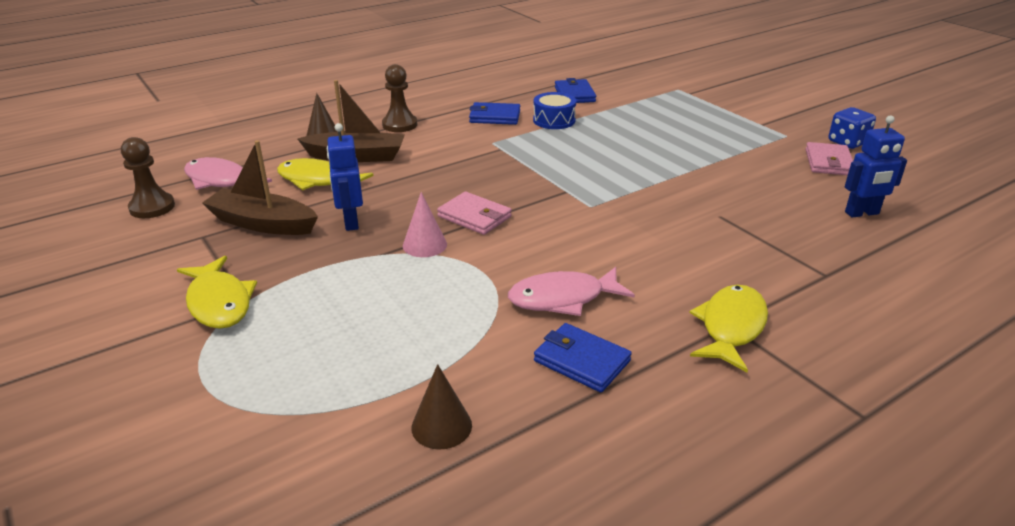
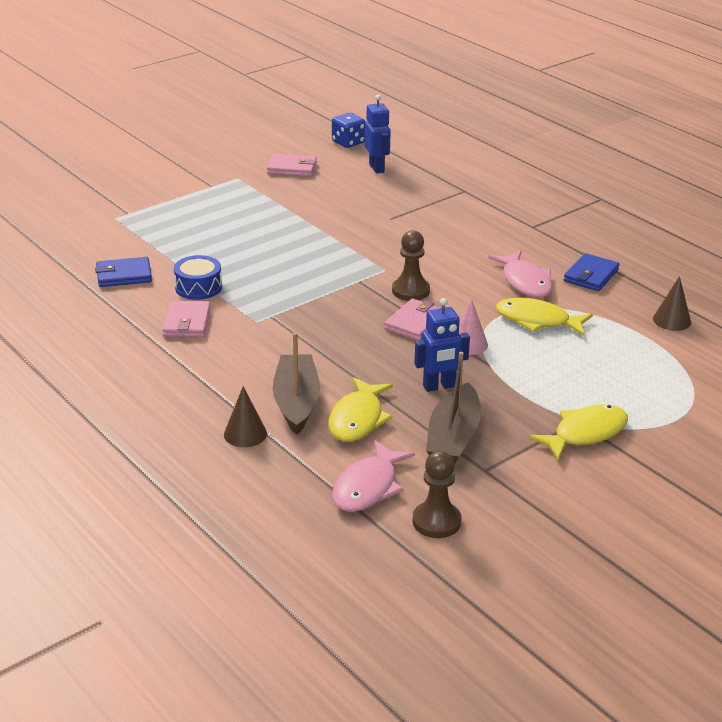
camera: 95 degrees left, 0 degrees up
brown pawn [382,64,417,132] -> brown pawn moved to [392,230,430,301]
blue wallet [469,102,520,125] -> pink wallet [162,301,211,337]
yellow fish [689,285,768,372] -> yellow fish moved to [496,297,593,336]
blue dice [828,107,876,149] -> blue dice moved to [332,113,365,148]

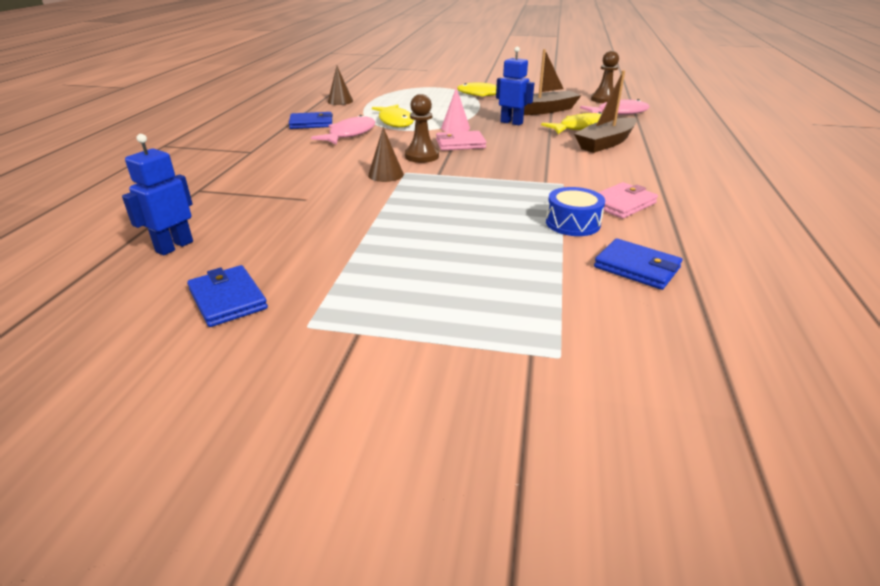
camera: 130 degrees left, 0 degrees up
brown cone [224,386,267,447] -> brown cone moved to [368,127,404,182]
pink wallet [267,153,317,177] -> blue wallet [187,265,268,327]
blue dice [332,113,365,148] -> none

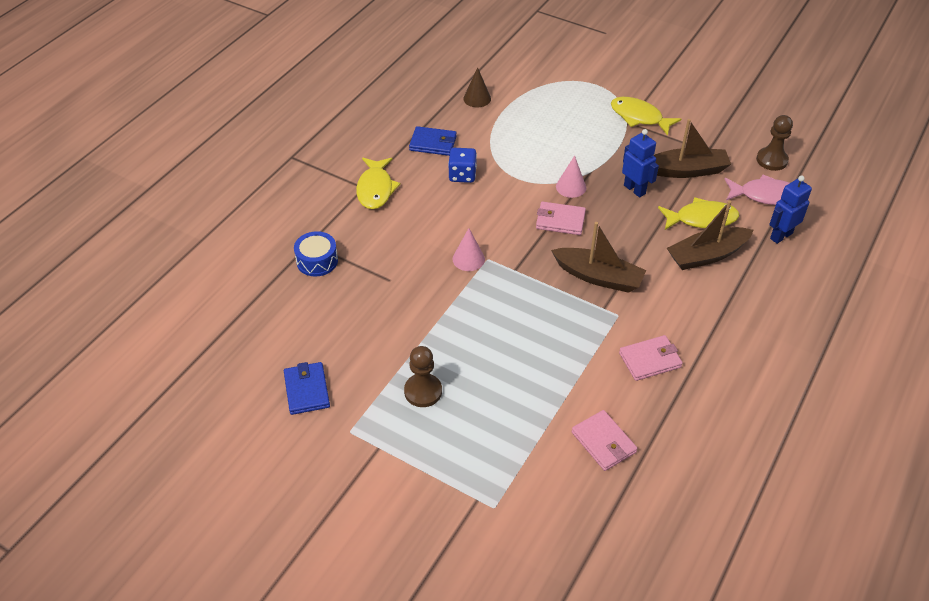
camera: 20 degrees right, 15 degrees up
blue robot [122,134,193,256] -> blue robot moved to [769,176,812,244]
pink fish [311,115,375,145] -> blue dice [448,148,477,183]
brown cone [368,127,404,182] -> pink cone [452,228,485,271]
yellow fish [372,104,414,128] -> yellow fish moved to [356,158,400,209]
brown pawn [405,94,439,163] -> brown pawn moved to [404,346,442,407]
blue drum [546,187,605,236] -> blue drum moved to [294,231,338,276]
blue wallet [594,238,682,290] -> pink wallet [572,410,637,471]
none -> brown boat [551,222,646,293]

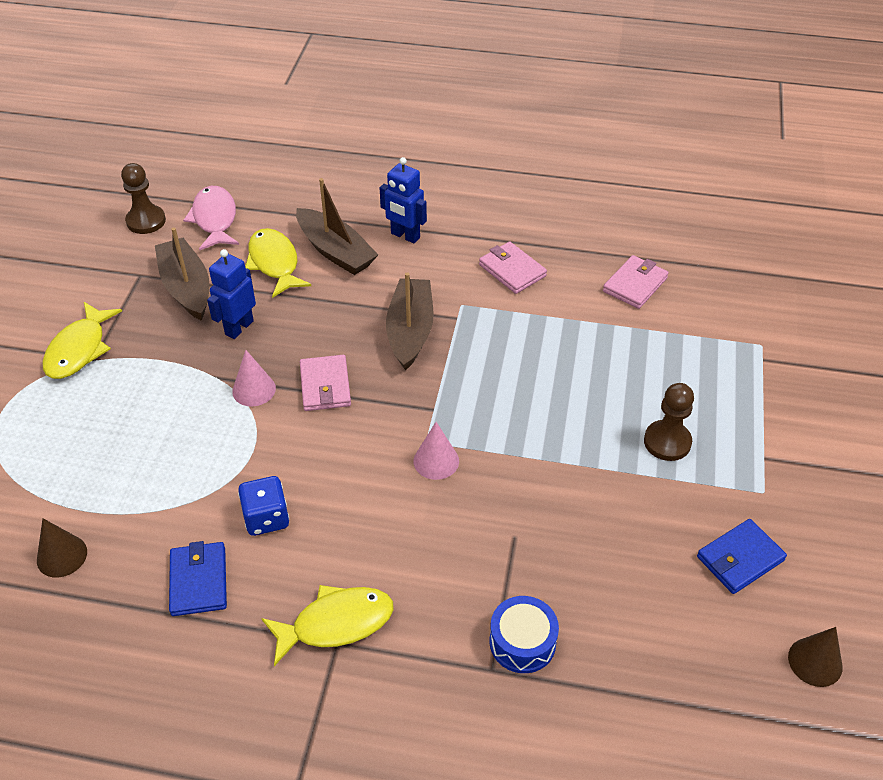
camera: 110 degrees left, 0 degrees up
blue robot [769,176,812,244] -> blue robot moved to [380,157,427,243]
none -> brown cone [788,627,843,687]

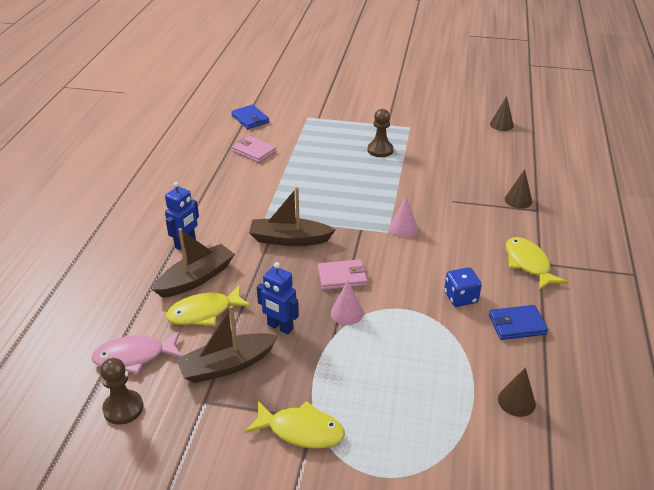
camera: 90 degrees left, 10 degrees down
pink wallet [479,242,547,294] -> none
blue drum [489,596,559,673] -> brown cone [505,169,532,209]
blue wallet [697,519,787,594] -> blue wallet moved to [231,105,269,129]

